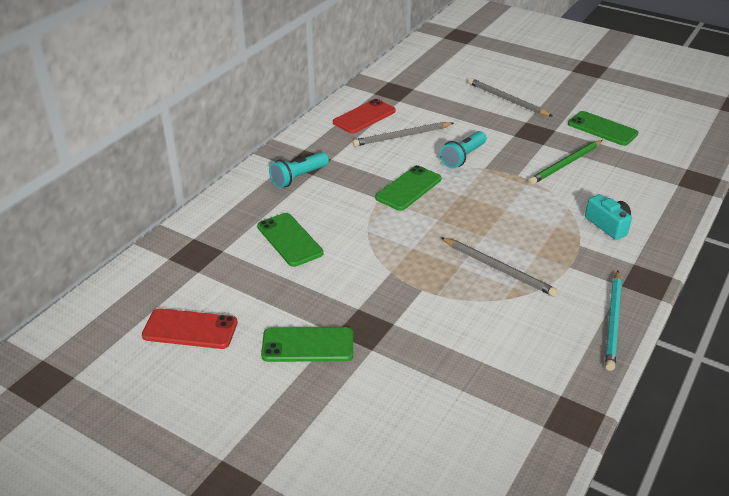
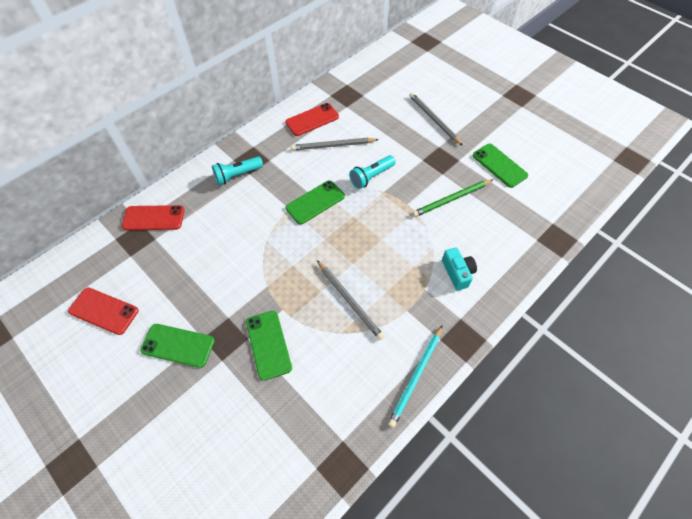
camera: 15 degrees right, 20 degrees up
green phone [257,213,324,267] -> green phone moved to [246,311,292,381]
none -> red phone [121,205,185,230]

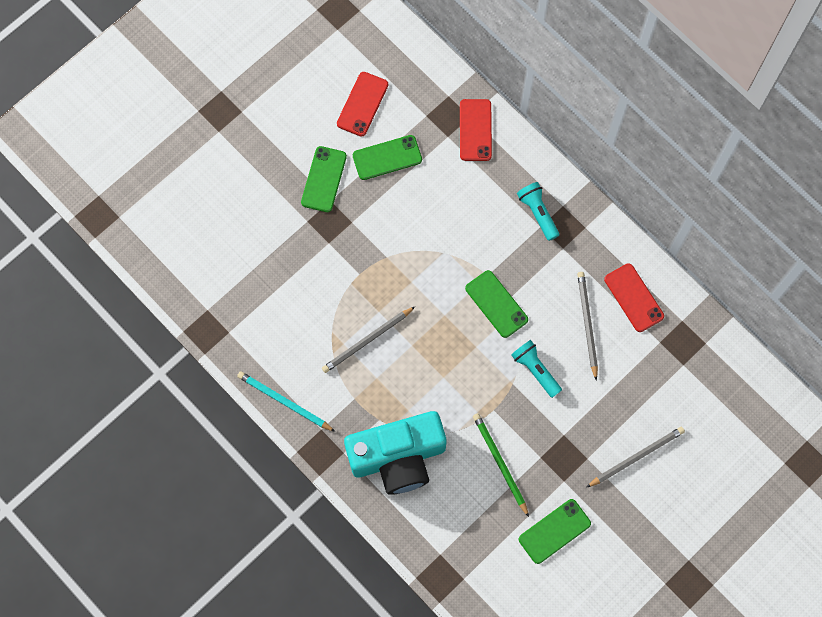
camera: 90 degrees right, 15 degrees up
green phone [246,311,292,381] -> green phone moved to [353,135,422,180]
turquoise camera [442,247,477,291] -> turquoise camera [344,411,447,495], size x2.31

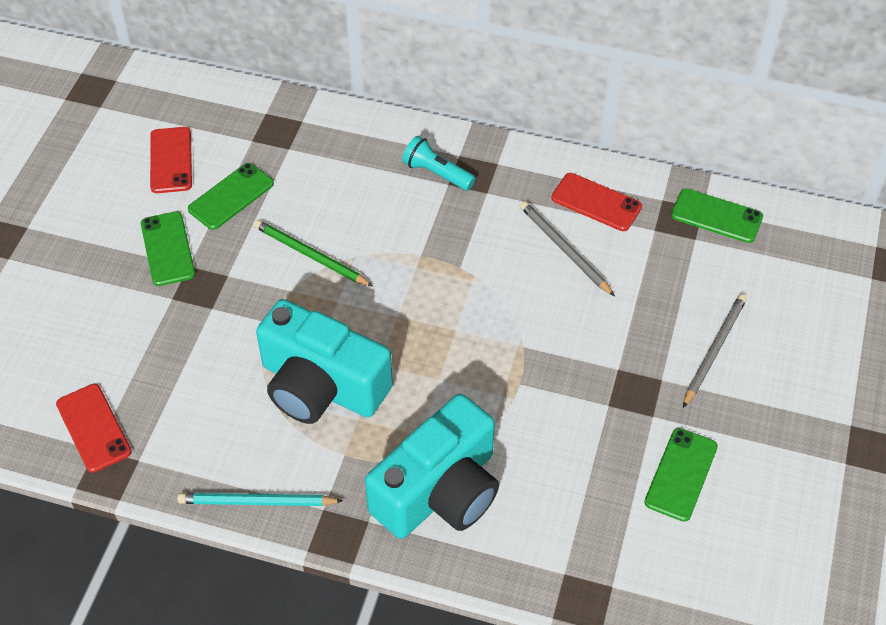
camera: 30 degrees left, 20 degrees down
grey pencil [322,307,415,373] -> turquoise camera [256,299,393,424]
red phone [460,99,492,161] -> red phone moved to [56,384,132,473]
green phone [465,270,528,338] -> green phone moved to [671,188,763,243]
green pencil [473,413,529,517] -> green pencil moved to [254,220,373,287]
turquoise flashlight [511,340,562,398] -> none

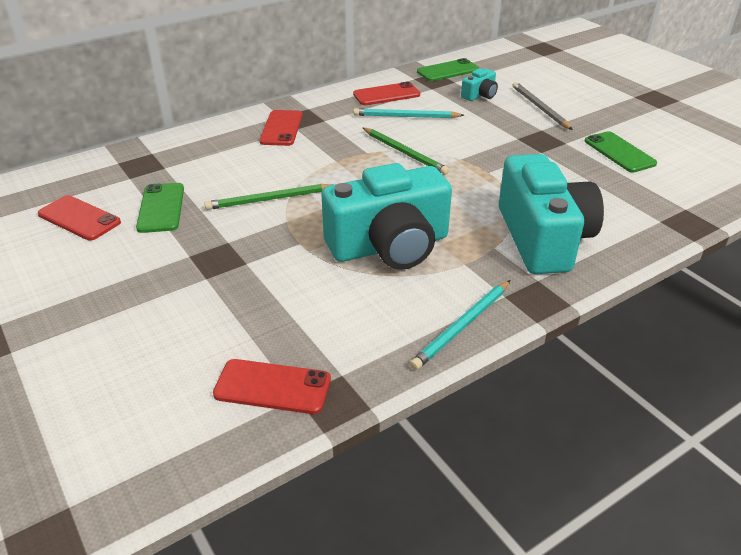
camera: 50 degrees left, 15 degrees down
green phone [141,211,195,286] -> none
turquoise flashlight [402,136,475,191] -> red phone [259,110,302,146]
grey pencil [520,201,615,296] -> turquoise pencil [353,108,464,118]
none -> green pencil [363,128,449,175]
none -> turquoise camera [461,68,498,101]

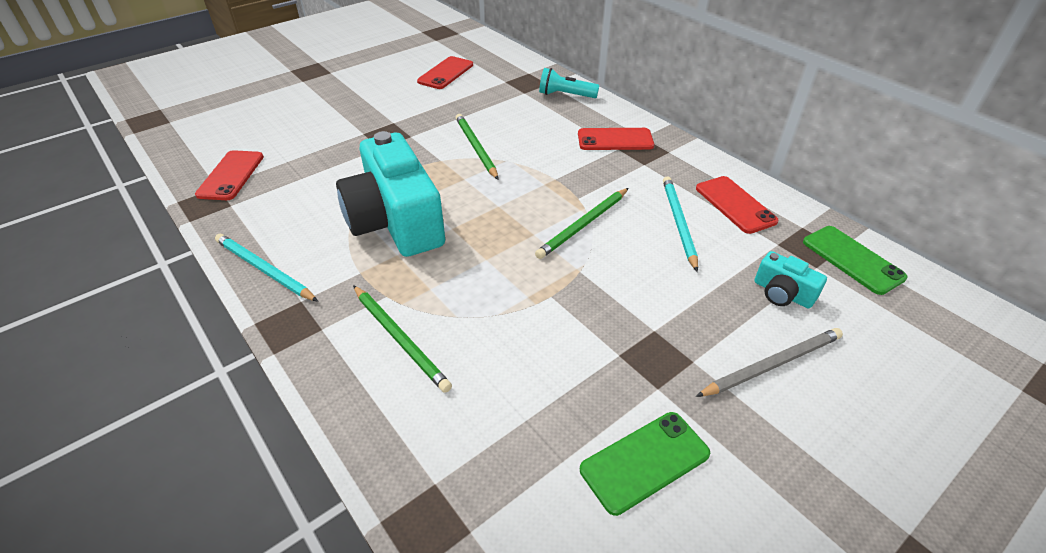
camera: 85 degrees right, 5 degrees up
green phone [136,183,184,233] -> none
turquoise camera [499,154,604,274] -> green pencil [353,285,452,393]
none -> turquoise flashlight [539,68,599,98]

